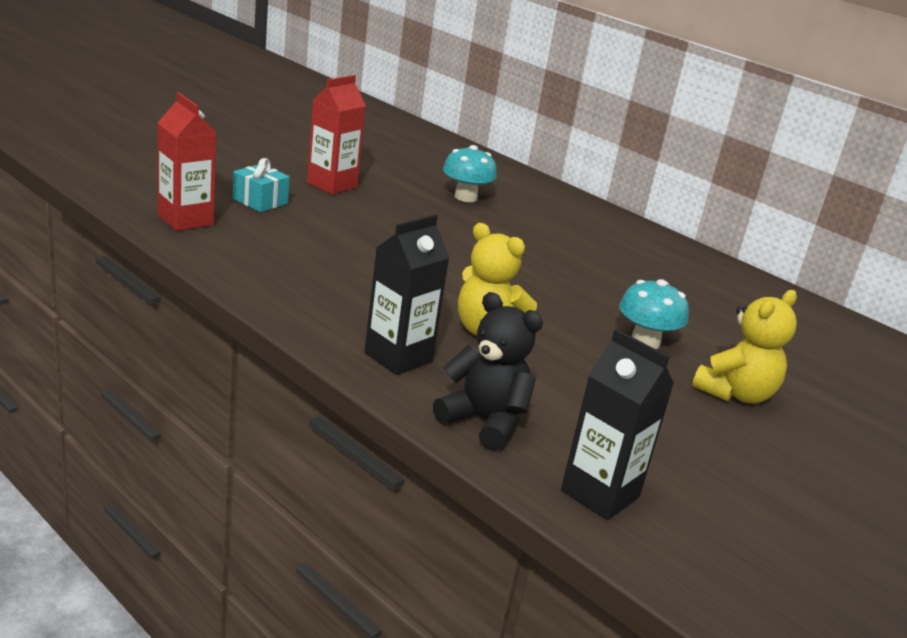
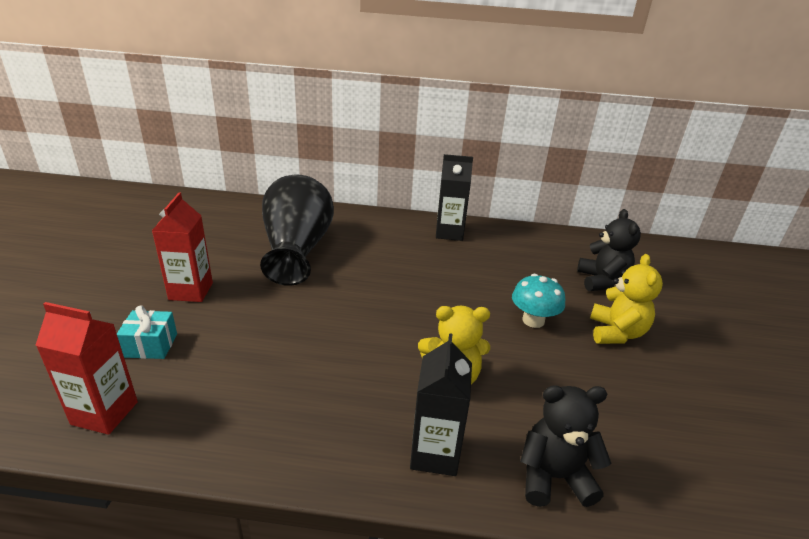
camera: 35 degrees left, 5 degrees up
turquoise mushroom [443,145,497,202] -> black vase [260,174,334,286]
black carton [561,329,674,520] -> black carton moved to [436,154,473,241]
none -> black teddy bear [577,209,641,291]

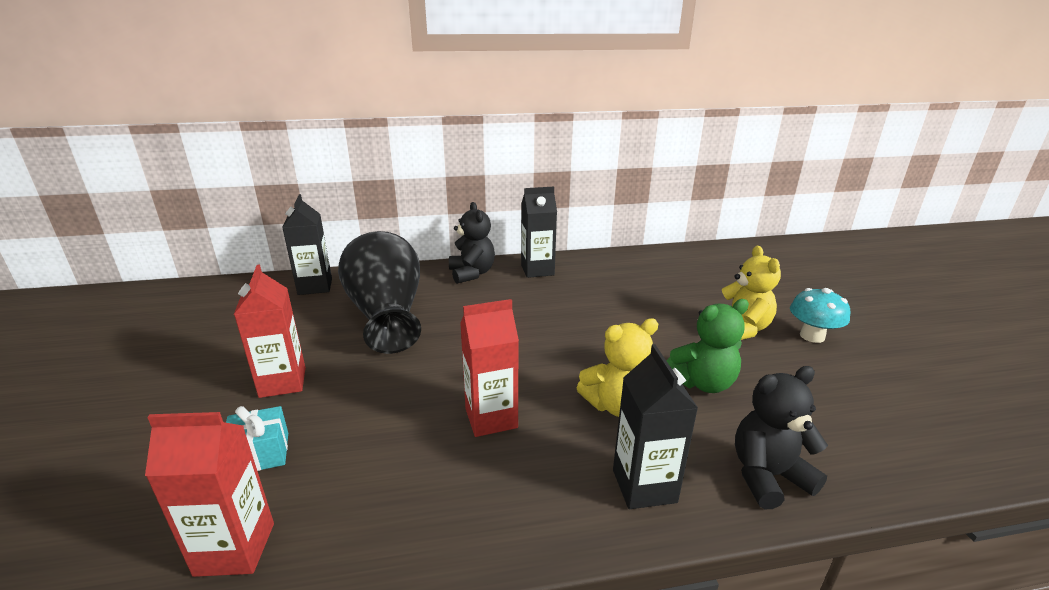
camera: 15 degrees left, 5 degrees down
turquoise mushroom [512,274,565,328] -> turquoise mushroom moved to [790,288,850,343]
black teddy bear [577,209,641,291] -> black teddy bear moved to [449,202,495,284]
none -> black carton [282,194,332,295]
none -> red carton [460,299,519,437]
none -> green teddy bear [667,299,749,393]

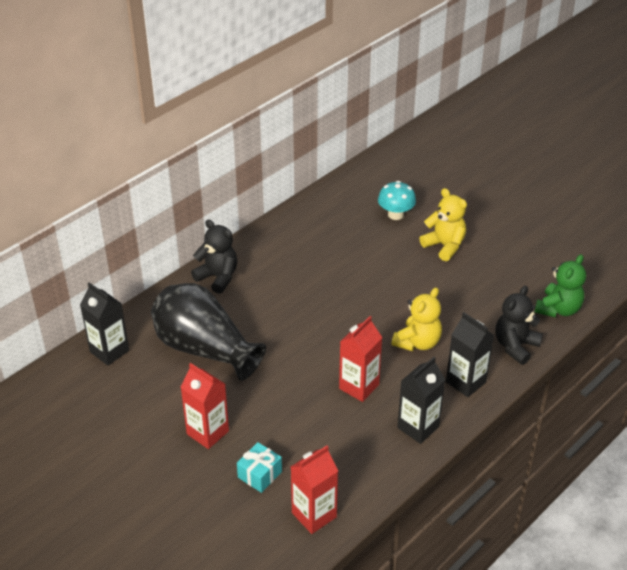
camera: 35 degrees left, 15 degrees up
black carton [521,187,557,278] -> black carton moved to [397,357,445,444]
green teddy bear [667,299,749,393] -> green teddy bear moved to [535,254,586,317]
turquoise mushroom [790,288,850,343] -> turquoise mushroom moved to [378,181,416,220]

